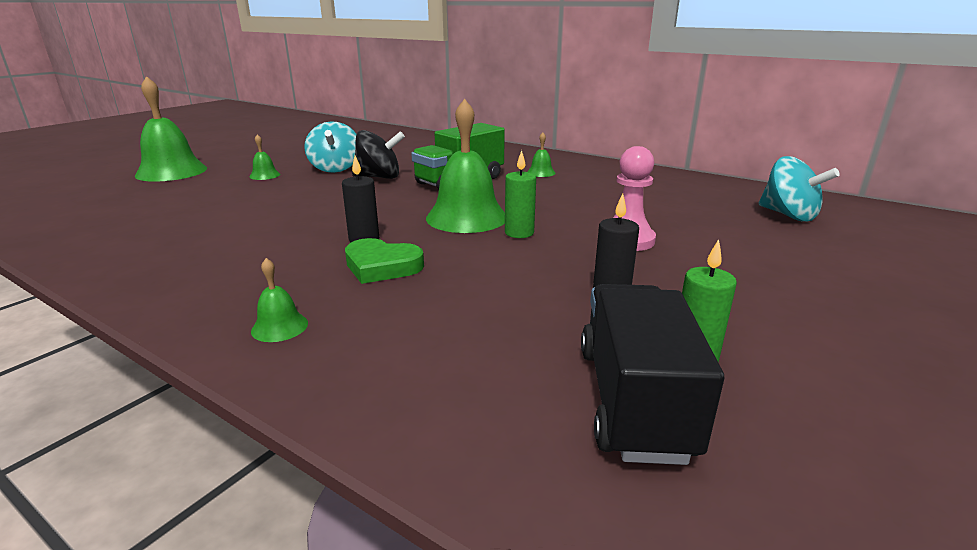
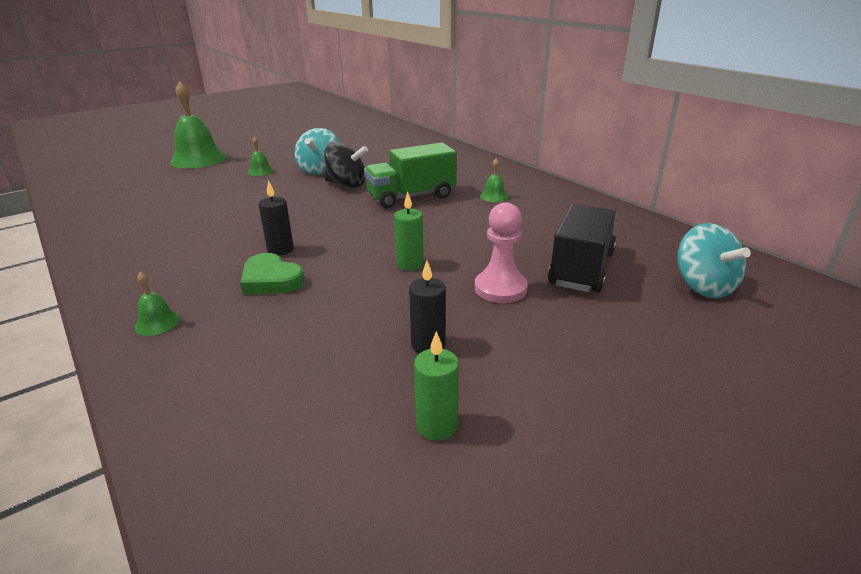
camera: 20 degrees right, 5 degrees up
green bell [426,99,505,233] -> none
black truck [581,284,724,465] -> black truck moved to [548,204,617,292]

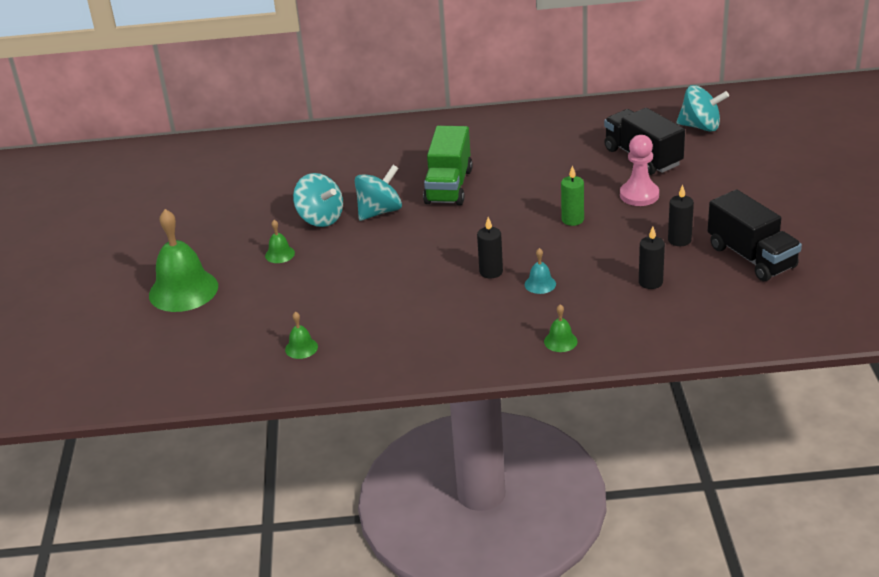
camera: 55 degrees left, 5 degrees up
green heart [240,253,305,294] -> turquoise bell [525,248,556,294]
black spinning top [324,141,368,188] -> turquoise spinning top [354,165,402,221]
green candle [414,331,459,441] -> black truck [708,189,802,281]
green bell [480,158,508,202] -> green bell moved to [285,312,318,359]
none -> black candle [639,226,665,289]

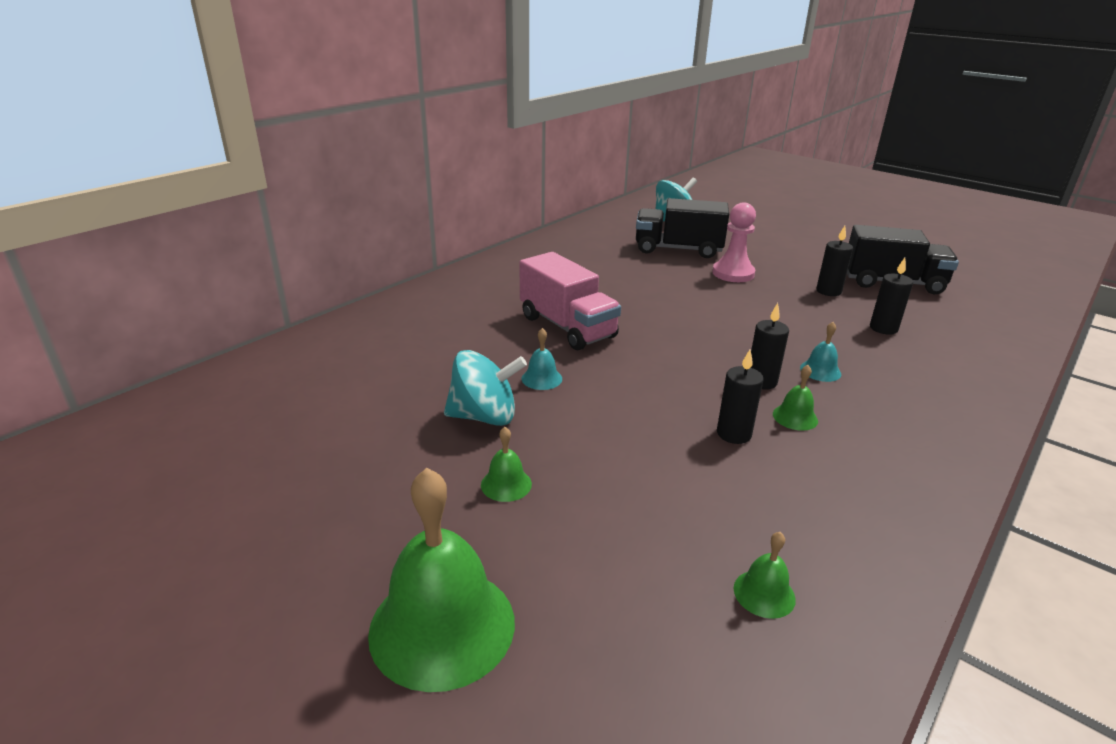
camera: 50 degrees left, 5 degrees down
turquoise spinning top [354,165,402,221] -> turquoise bell [522,328,562,390]
green truck [423,126,472,205] -> pink truck [519,252,621,350]
green bell [544,304,578,352] -> green bell moved to [773,365,818,431]
green candle [561,165,584,226] -> none
none -> black candle [717,350,764,444]

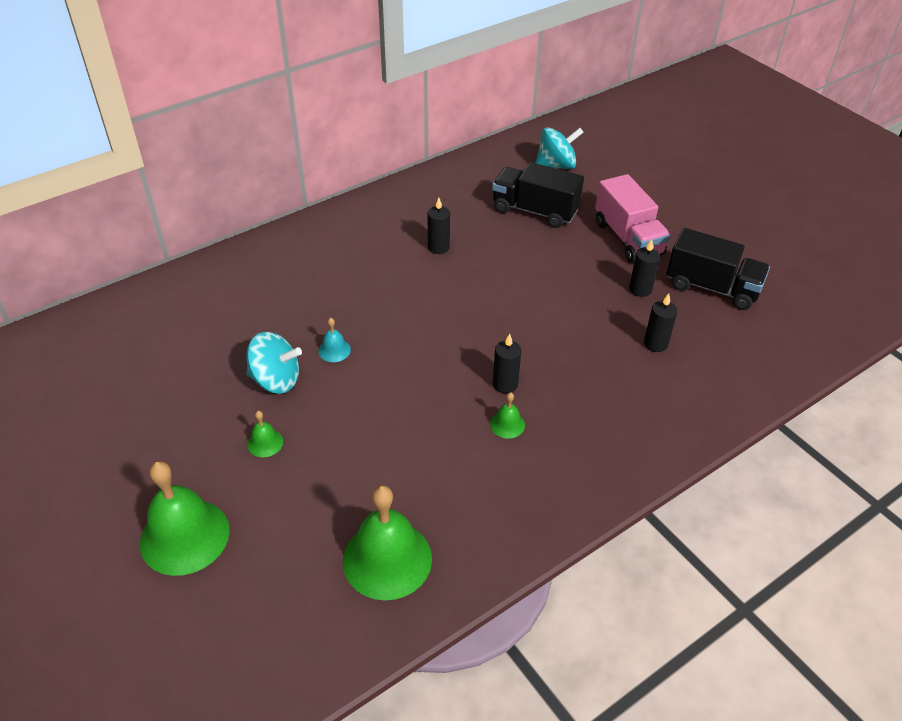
camera: 15 degrees right, 15 degrees up
pink truck [519,252,621,350] -> pink truck moved to [595,174,670,263]
pink pawn [712,202,756,282] -> none
black candle [717,350,764,444] -> black candle moved to [428,198,450,254]
green bell [734,532,796,619] -> green bell [343,485,432,600], size x2.25
turquoise bell [800,322,841,382] -> none

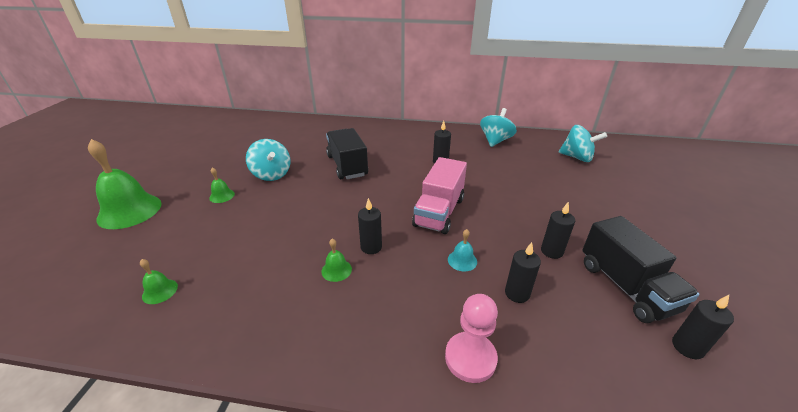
camera: 45 degrees right, 10 degrees down
turquoise bell [318,318,351,362] -> turquoise bell moved to [448,229,477,272]
green bell [343,485,432,600] -> green bell [140,259,178,304], size x0.44
black truck [492,162,584,228] -> black truck moved to [326,128,368,179]
pink truck [595,174,670,263] -> pink truck moved to [412,157,467,234]
none -> pink pawn [445,294,498,383]
none -> turquoise spinning top [480,108,517,147]
none -> black candle [672,295,734,359]

